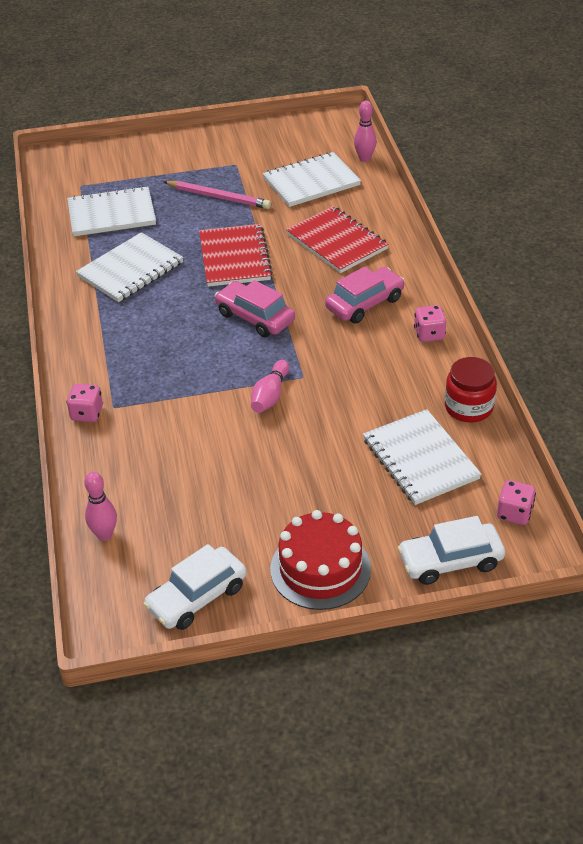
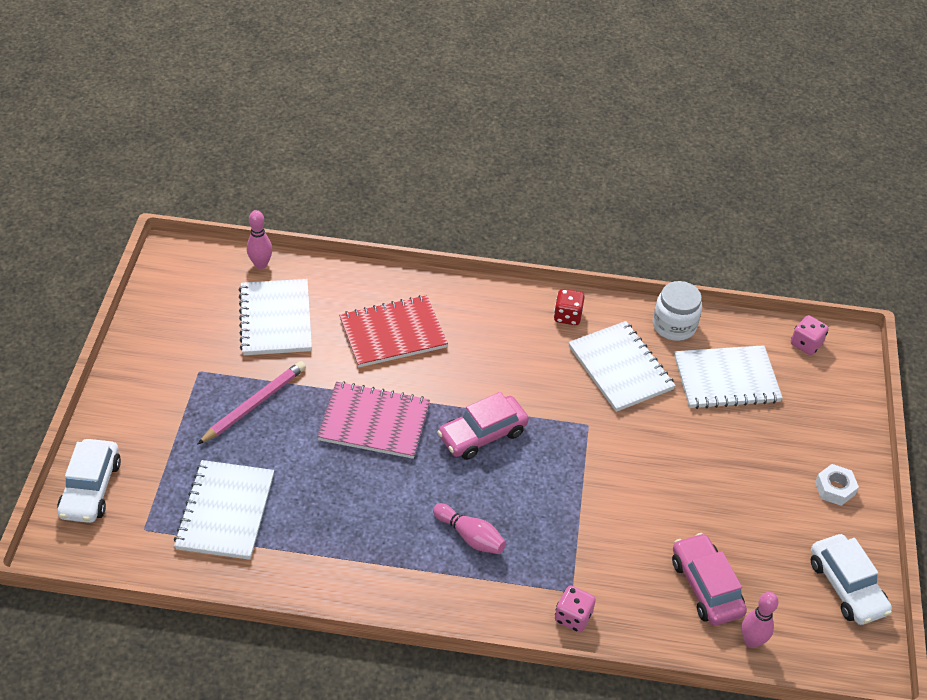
camera: 75 degrees left, 5 degrees up
white notebook [76,232,184,302] -> white notebook moved to [568,321,676,412]
red notebook [199,224,273,287] -> pink notebook [317,381,430,459]
pink bowling pin [251,360,289,413] -> pink bowling pin moved to [433,503,506,554]
red cake [270,510,371,610] -> white nut [815,464,859,506]
pink car [325,267,405,324] -> pink car moved to [672,533,747,626]
white car [397,516,505,585] -> white car moved to [57,439,121,523]
pink dice [414,305,446,342] -> red dice [554,289,585,325]
red jar [445,357,497,423] -> white jar [653,281,702,341]

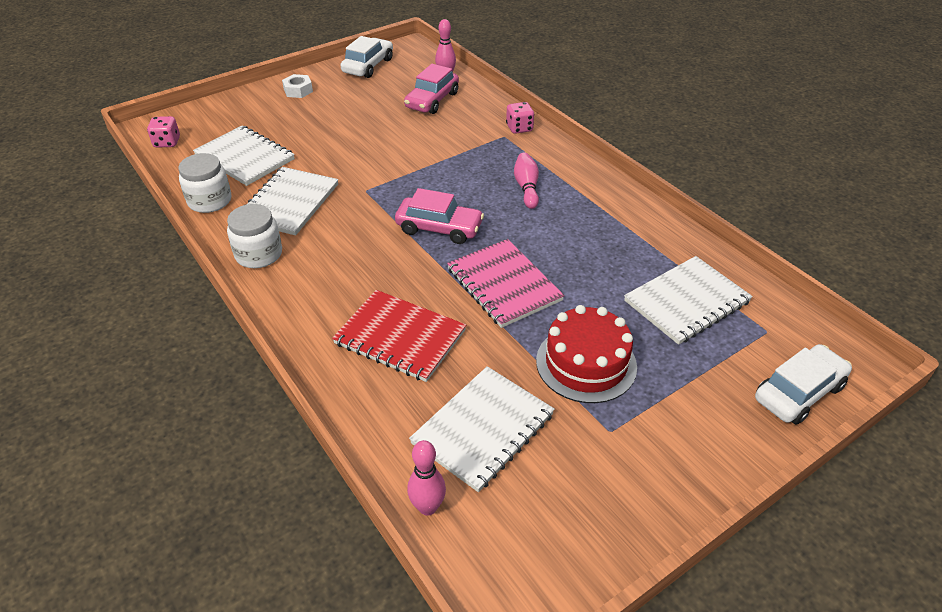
camera: 130 degrees left, 5 degrees down
pink pencil [197,361,306,445] -> red cake [536,305,637,403]
red dice [554,289,585,325] -> white jar [227,204,282,268]

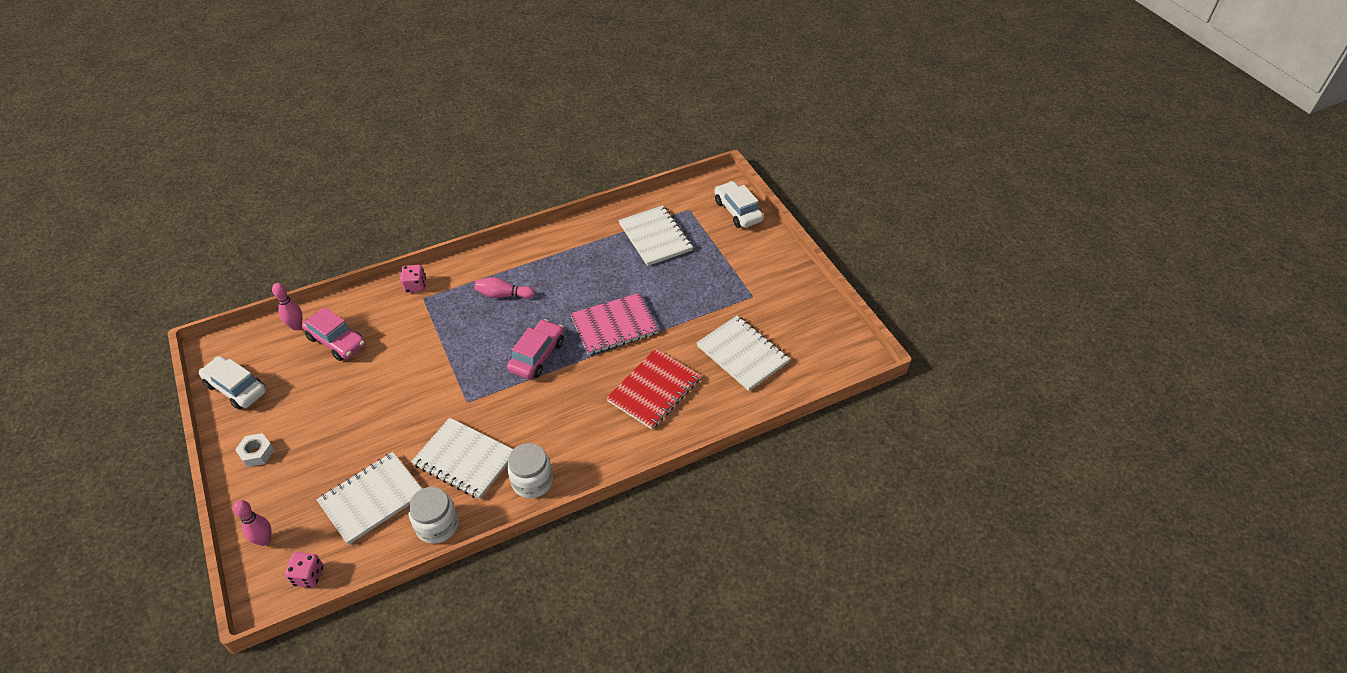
camera: 80 degrees left, 5 degrees up
pink bowling pin [407,440,446,516] -> pink bowling pin moved to [233,500,272,546]
red cake [536,305,637,403] -> none

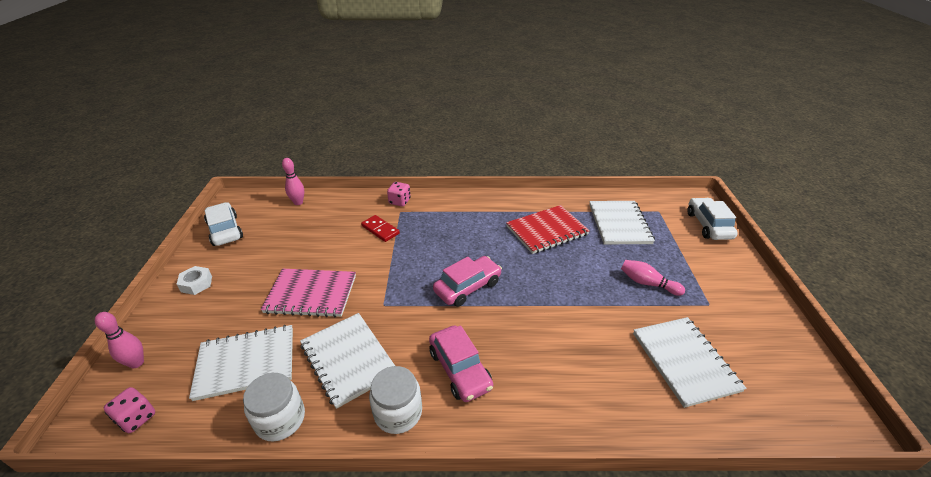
camera: 25 degrees right, 10 degrees down
pink car [302,307,366,361] -> pink car moved to [429,325,493,402]
pink bowling pin [475,277,535,299] -> pink bowling pin moved to [621,260,685,296]
pink notebook [570,293,659,355] -> pink notebook moved to [261,269,356,317]
red notebook [606,349,701,429] -> red notebook moved to [506,205,590,254]
none -> red domino [361,215,400,242]

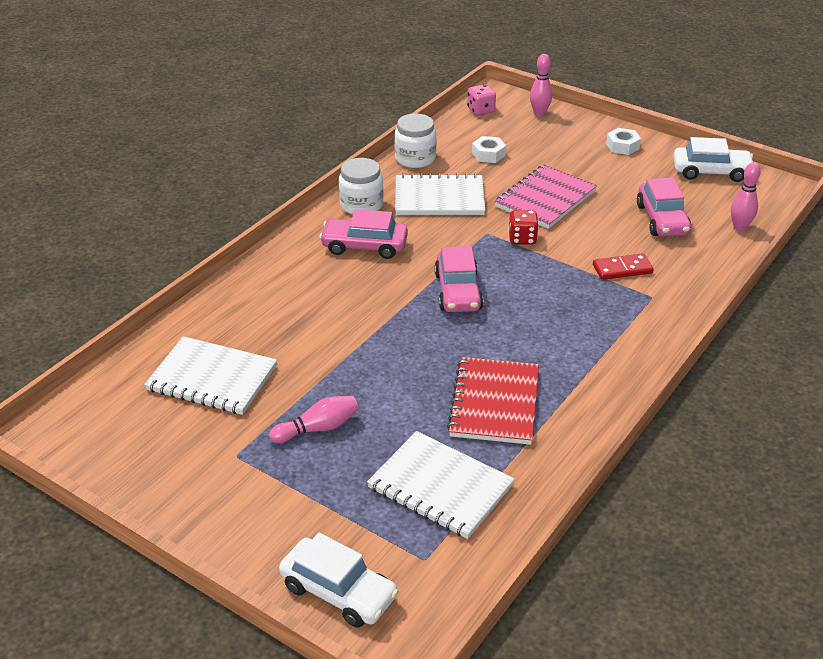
camera: 125 degrees right, 0 degrees up
white notebook [189,325,293,401] -> white nut [472,136,506,163]
pink dice [387,182,411,206] -> none
none -> red dice [508,210,539,245]
none -> pink car [637,178,691,237]

